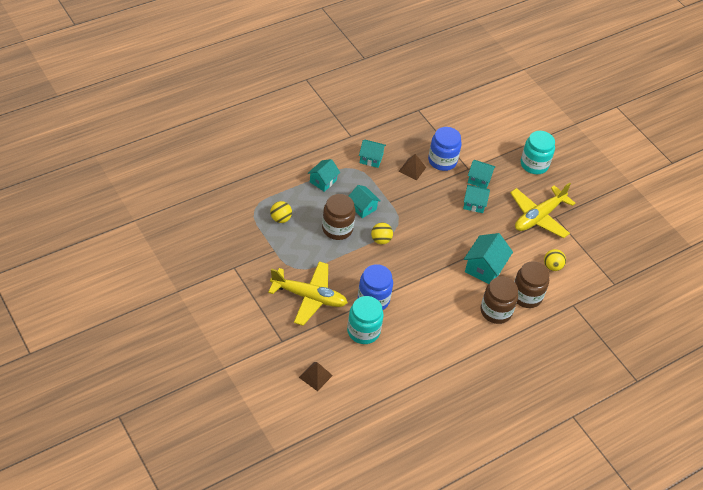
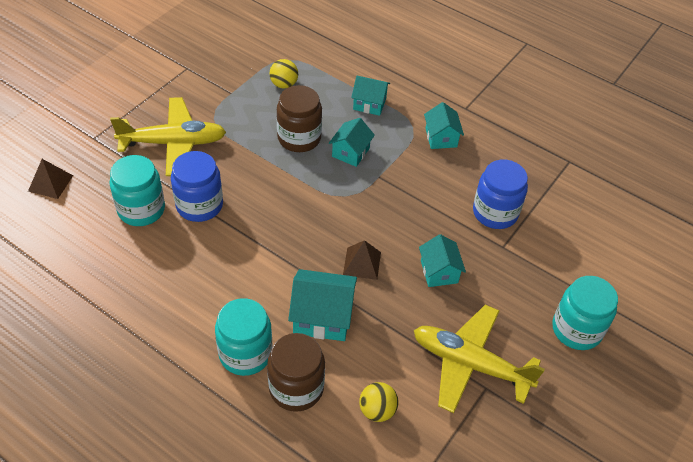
camera: 70 degrees right, 0 degrees up
yellow plane [268,261,348,326] -> yellow plane turned 90 degrees counterclockwise [110,97,226,176]
yellow ball [371,223,393,244] -> none
brown pyramid [398,154,426,180] -> brown pyramid moved to [343,240,381,280]
turquoise house [468,160,496,189] -> none
brown jar [481,277,518,324] -> turquoise jar [215,298,272,376]

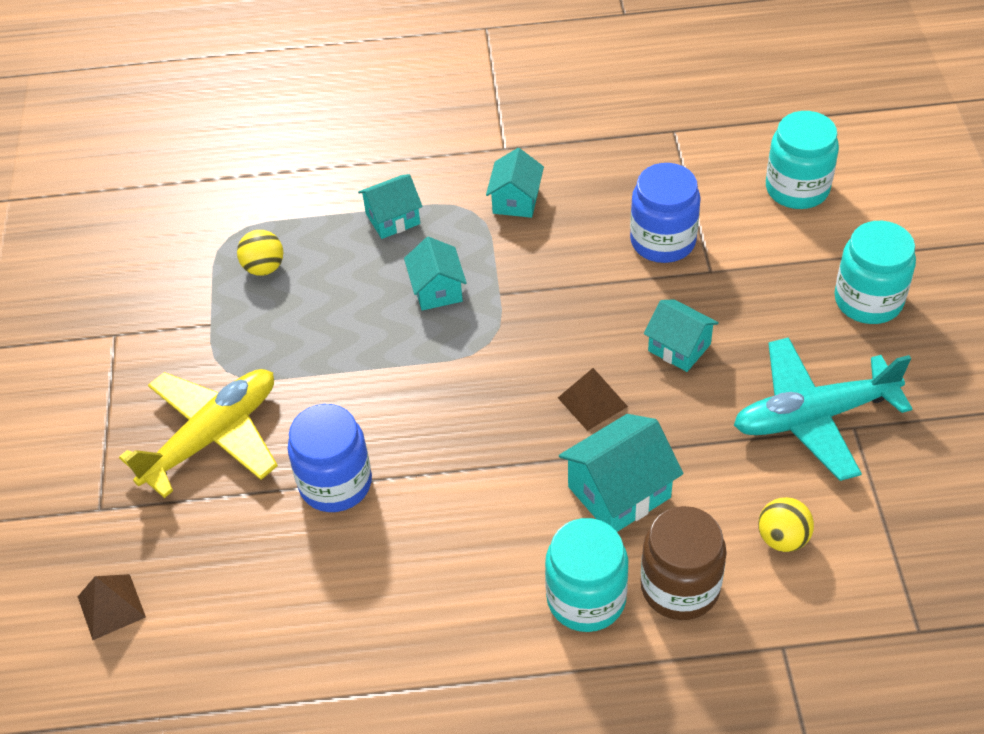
camera: 35 degrees left, 0 degrees up
turquoise jar [110,155,165,226] -> turquoise jar moved to [766,111,839,209]
brown jar [277,85,322,152] -> none
yellow plane [414,305,545,413] -> turquoise plane [734,337,913,481]
turquoise house [424,102,464,149] -> turquoise house turned 60 degrees clockwise [486,148,544,218]

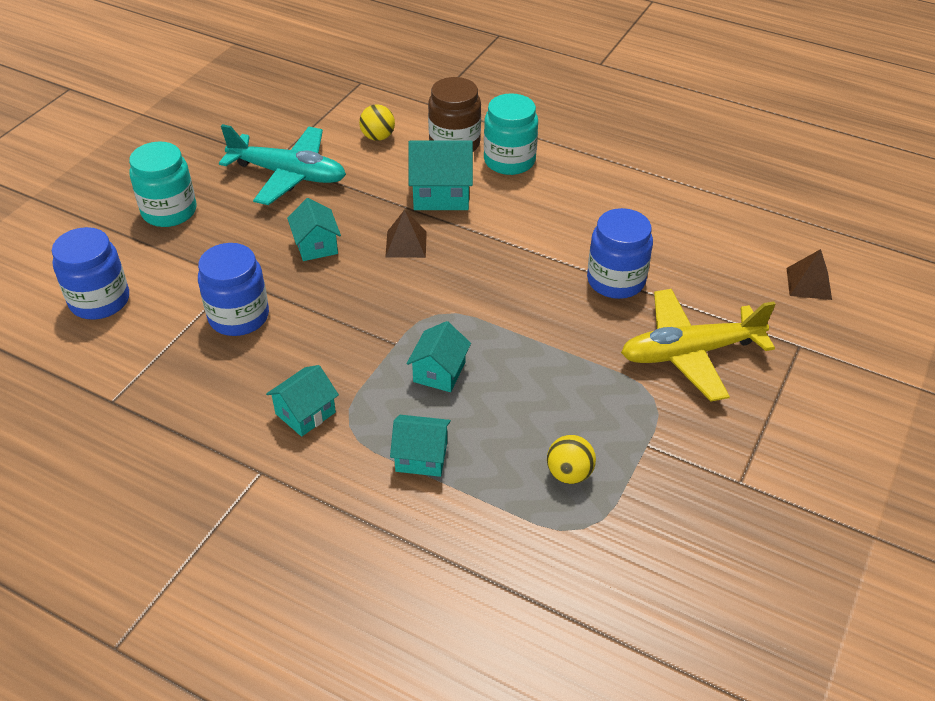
camera: 150 degrees left, 5 degrees down
turquoise jar [766,111,839,209] -> blue jar [52,227,129,320]

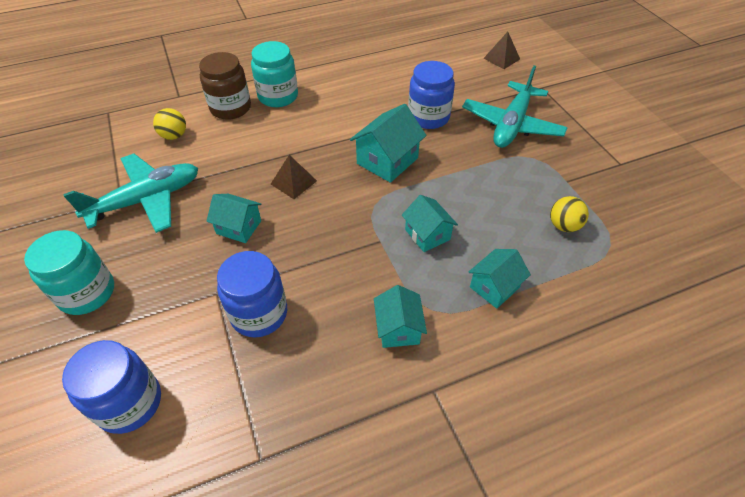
camera: 50 degrees left, 5 degrees up
turquoise house [409,141,473,210] -> turquoise house moved to [350,104,427,183]
yellow plane [621,289,776,401] -> turquoise plane [462,66,568,148]

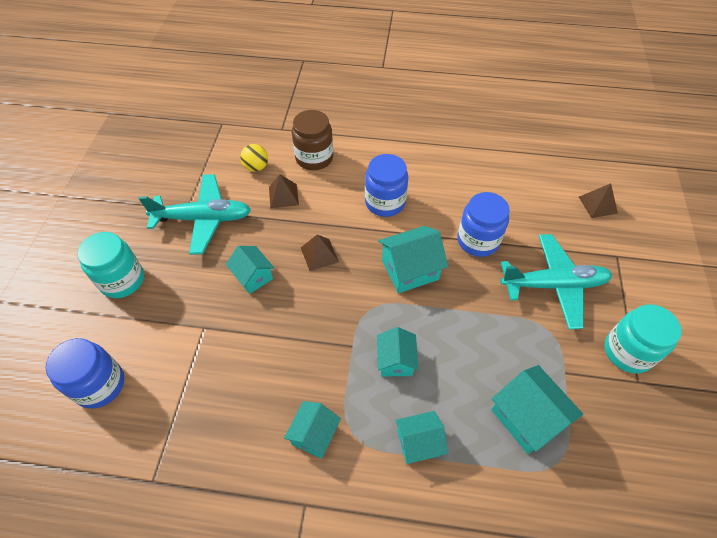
camera: 30 degrees right, 5 degrees up
blue jar [217,251,287,337] -> blue jar moved to [365,154,409,217]
turquoise jar [251,41,298,107] -> turquoise jar moved to [605,304,682,374]
turquoise plane [462,66,568,148] -> turquoise plane turned 150 degrees counterclockwise [500,234,612,329]
yellow ball [550,196,589,232] -> turquoise house [491,365,583,454]
none -> brown pyramid [269,174,299,208]

